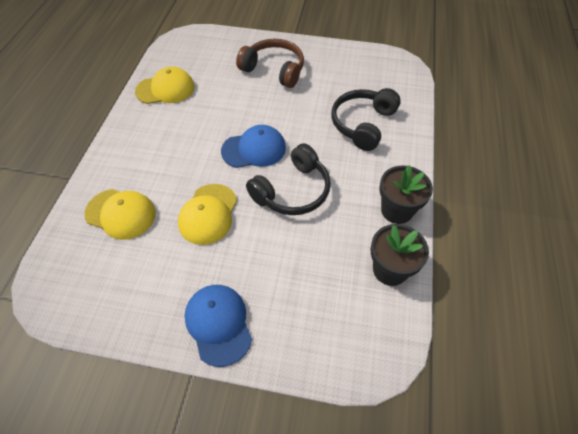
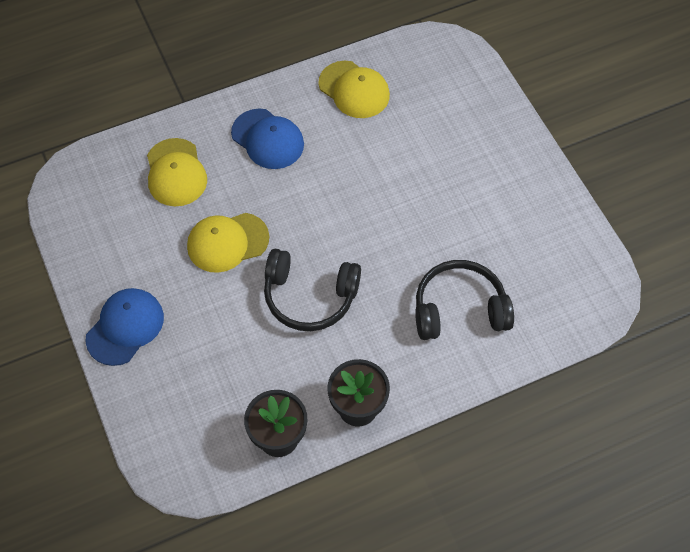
camera: 55 degrees right, 5 degrees up
blue cap [221,125,286,168] -> blue cap moved to [231,109,304,169]
brown headphones [236,39,304,88] -> none

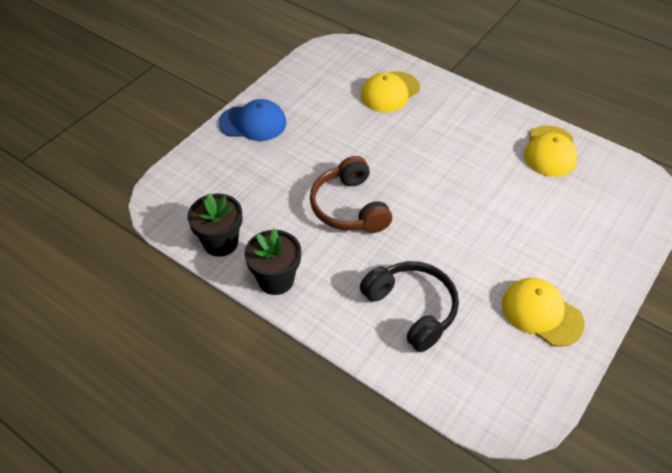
camera: 60 degrees right, 10 degrees down
yellow cap [187,213,269,273] -> yellow cap moved to [502,278,585,347]
blue cap [231,109,304,169] -> none
black headphones [264,249,361,331] -> brown headphones [310,156,392,233]

